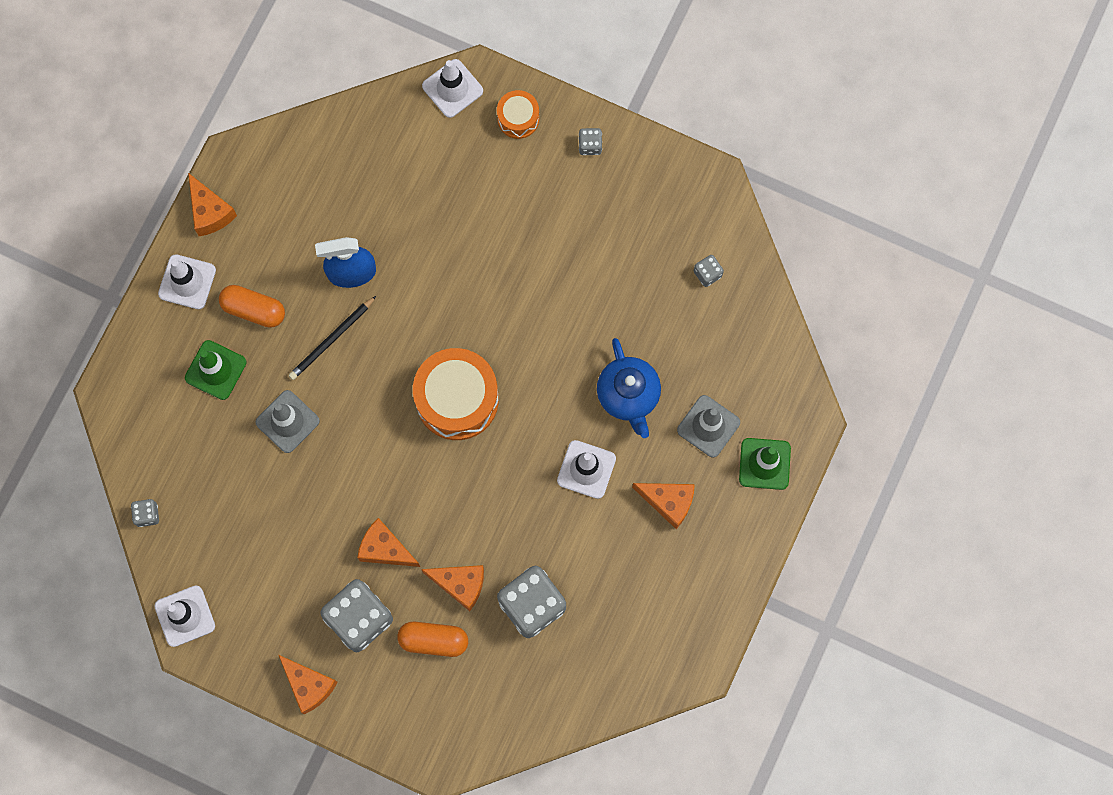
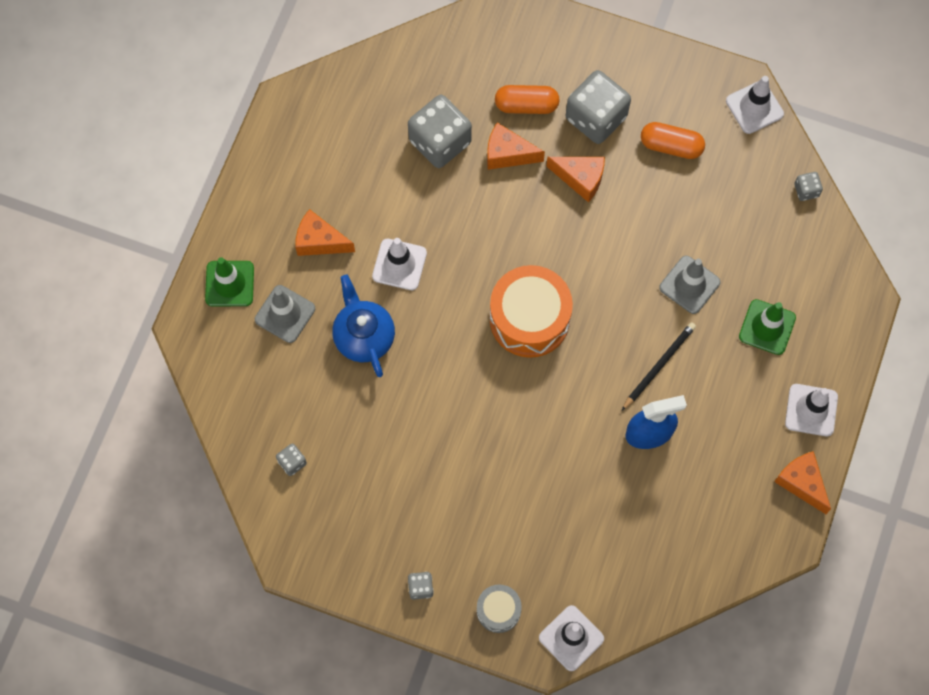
camera: 175 degrees right, 5 degrees down
orange capsule [219,285,285,328] -> orange capsule moved to [641,122,705,159]
orange cheese [279,655,338,714] -> none
orange drum [497,90,539,139] -> grey drum [477,584,522,633]

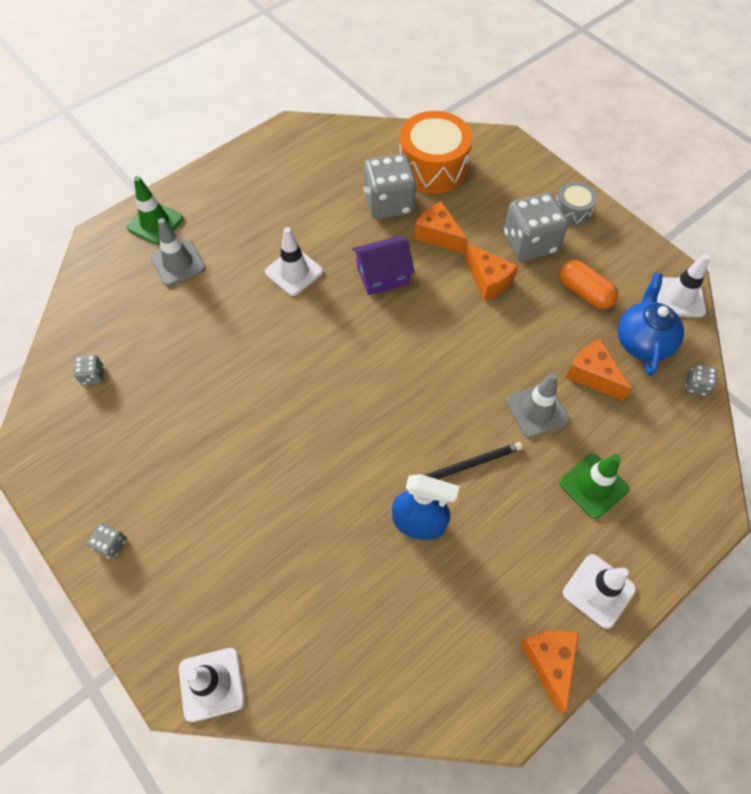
camera: 30 degrees right, 10 degrees down
orange cheese [295,209,355,256] -> orange cheese moved to [566,339,631,401]
blue teapot [332,275,395,377] -> blue teapot moved to [618,273,684,376]
grey drum [477,584,522,633] -> grey drum moved to [556,182,597,226]
orange drum [490,265,573,358] -> orange drum moved to [400,111,472,193]
orange capsule [495,85,560,114] -> none
none -> purple house [352,236,415,295]

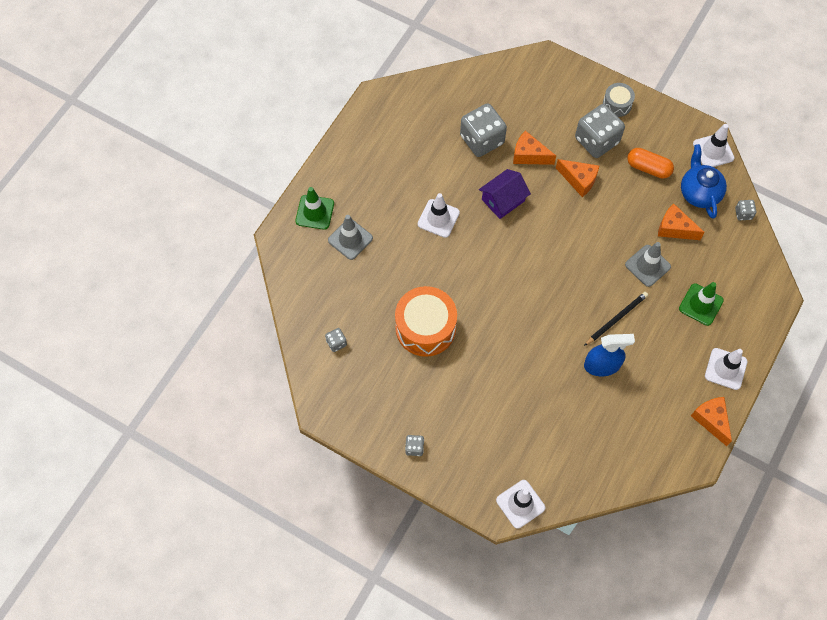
camera: 20 degrees left, 5 degrees up
orange drum [400,111,472,193] -> orange drum moved to [395,286,457,357]

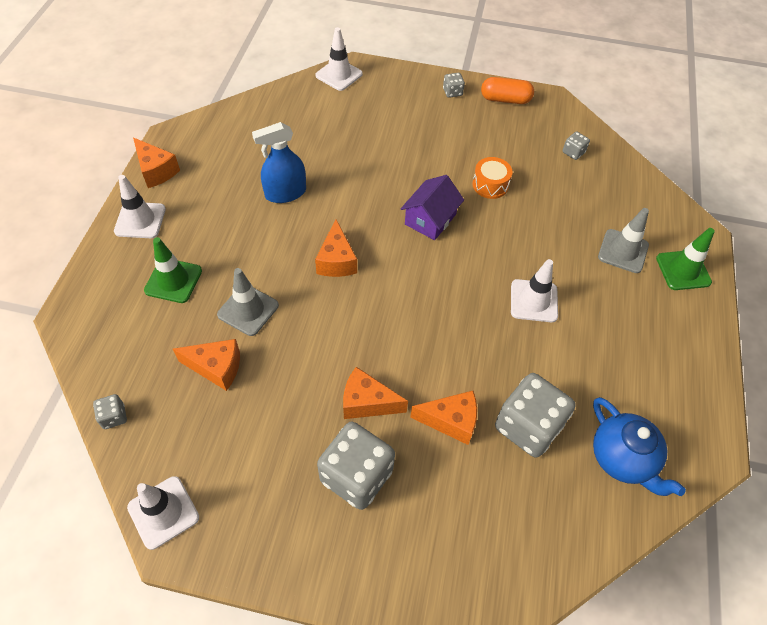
camera: 160 degrees right, 10 degrees down
orange drum [395,286,457,357] -> orange drum [472,157,513,199], size x0.52
purple house [479,169,531,219] -> purple house moved to [401,175,464,240]
black pencil [584,292,648,346] -> none
grey drum [603,83,635,117] -> none
orange capsule [627,148,674,179] -> orange capsule moved to [481,77,534,104]
blue teapot [681,144,727,219] -> blue teapot moved to [593,397,686,496]
none -> orange cheese [315,219,357,277]

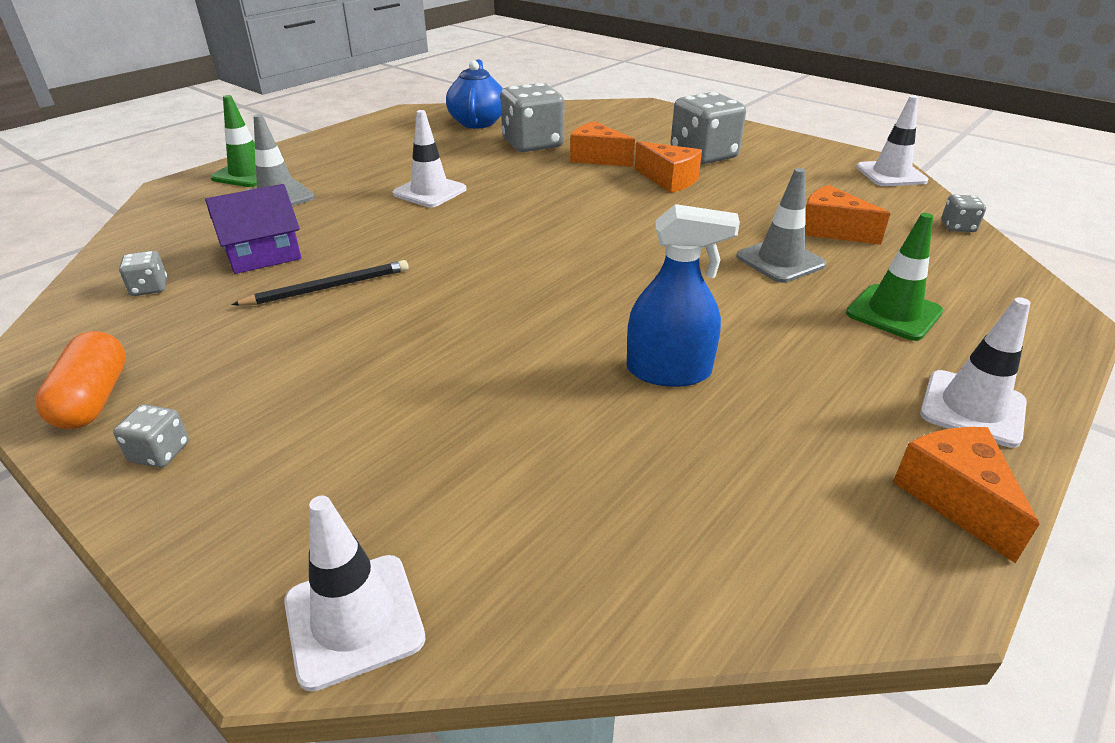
camera: 150 degrees left, 20 degrees down
orange cheese [315,219,357,277] -> none
purple house [401,175,464,240] -> purple house moved to [205,184,301,274]
orange drum [472,157,513,199] -> black pencil [231,260,409,306]
orange capsule [481,77,534,104] -> orange capsule turned 45 degrees clockwise [35,331,126,429]

